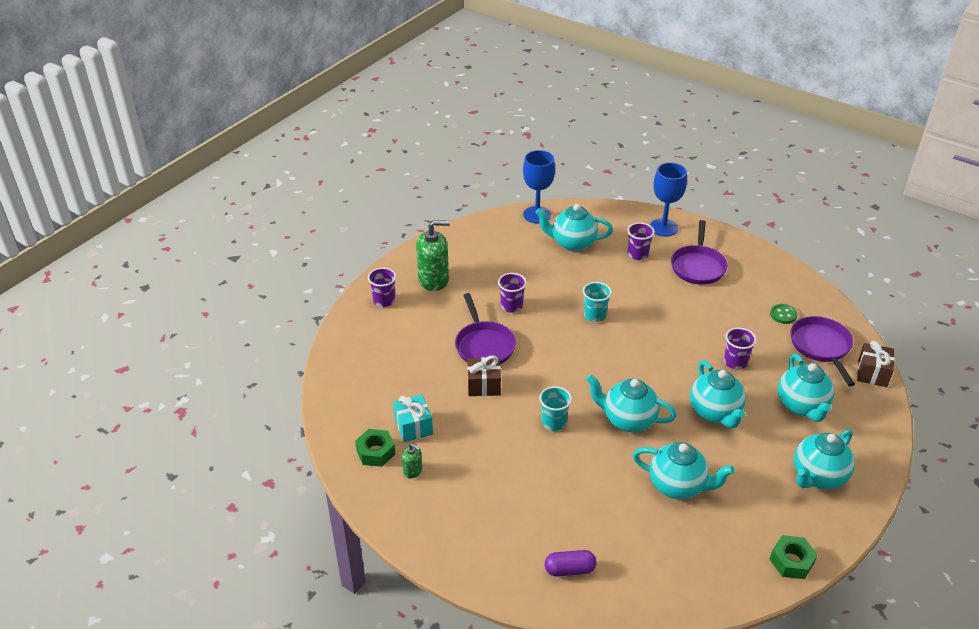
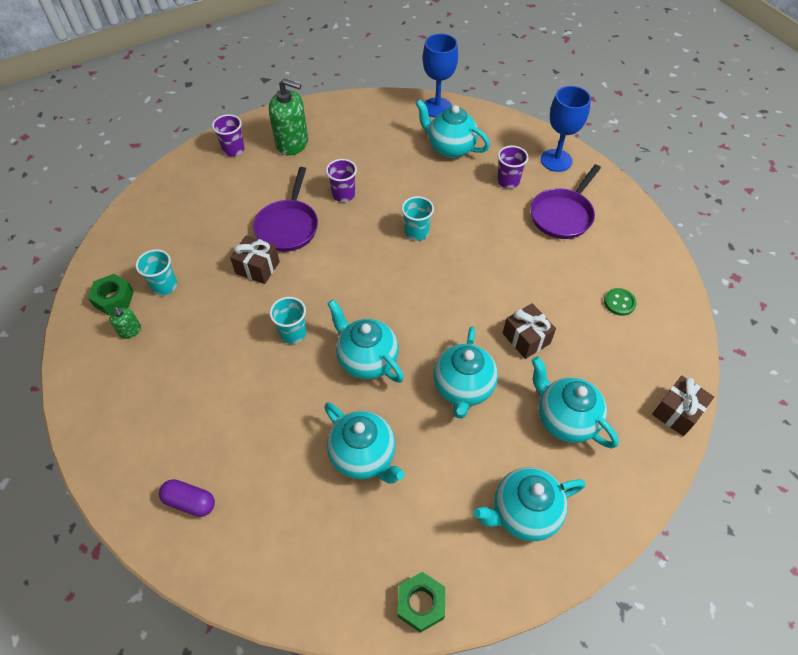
camera: 25 degrees right, 15 degrees up
turquoise gift [393,394,433,442] -> turquoise cup [135,249,177,295]
purple cup [724,328,757,370] -> brown gift [503,303,556,359]
turquoise teapot [778,353,834,422] -> turquoise teapot turned 120 degrees clockwise [531,357,619,448]
purple pan [790,316,855,386] -> none

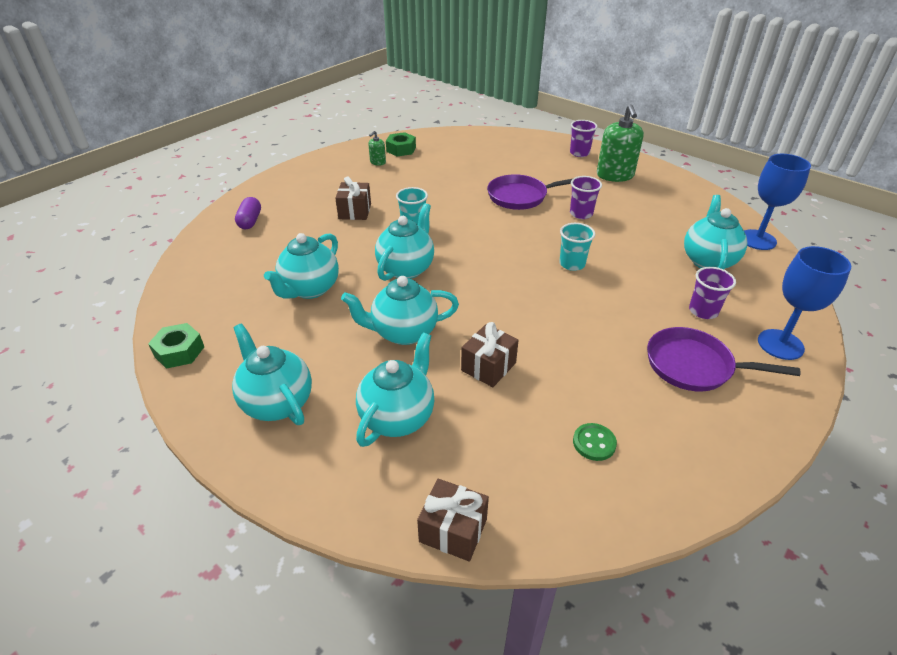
camera: 70 degrees right, 15 degrees down
turquoise cup [135,249,177,295] -> none
brown gift [230,235,280,284] -> brown gift moved to [335,176,371,220]

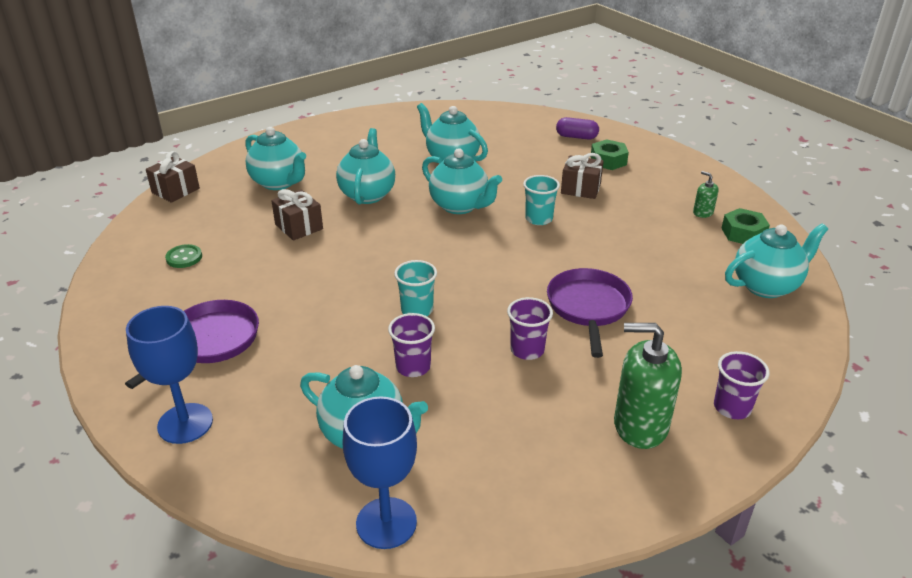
camera: 105 degrees right, 5 degrees down
green nut [148,323,204,369] -> green nut moved to [591,139,629,170]
turquoise teapot [232,323,312,425] -> turquoise teapot moved to [725,223,828,298]
purple cup [689,267,736,319] -> purple cup moved to [388,313,435,377]

